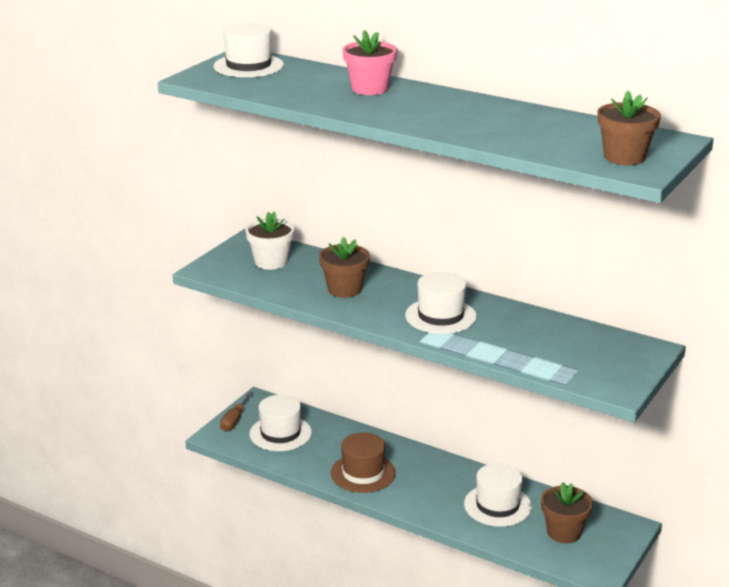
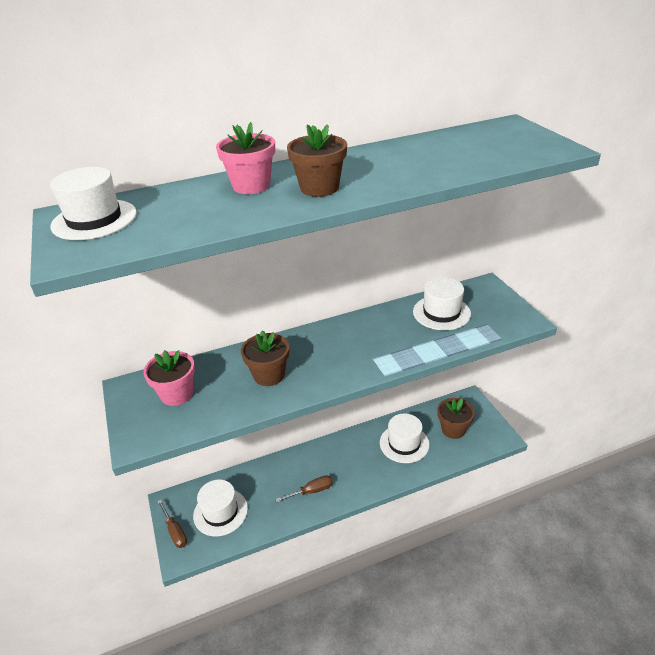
camera: 50 degrees left, 10 degrees up
white flower pot [245,212,295,270] -> pink flower pot [143,350,195,406]
brown hat [331,432,396,493] -> brown screwdriver [275,475,333,503]
white hat [405,272,477,334] -> white hat moved to [413,277,471,330]
brown flower pot [598,91,661,165] -> brown flower pot moved to [287,124,347,197]

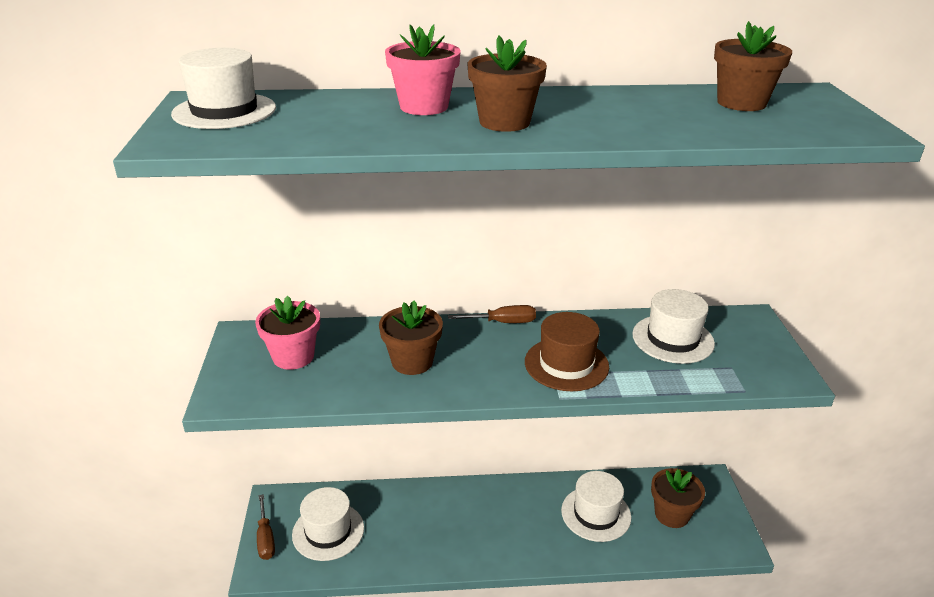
camera: 15 degrees right, 5 degrees down
brown screwdriver [275,475,333,503] -> brown screwdriver moved to [448,305,536,323]
none -> brown hat [525,312,609,391]
none -> brown flower pot [714,21,792,111]

